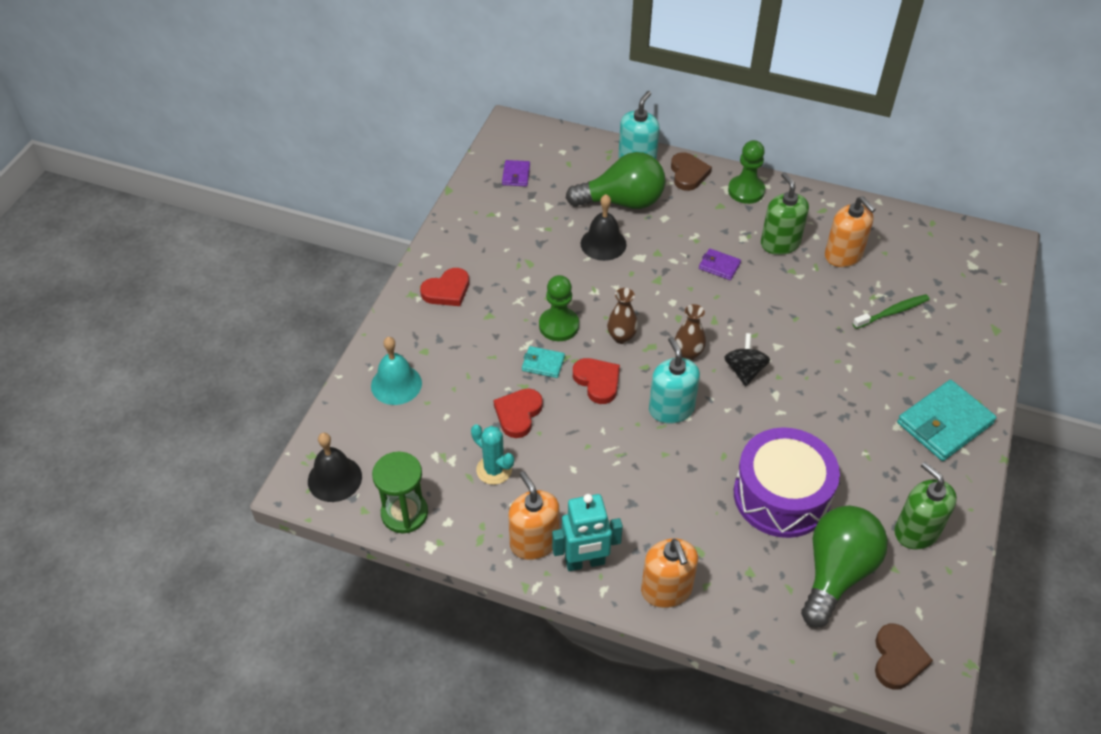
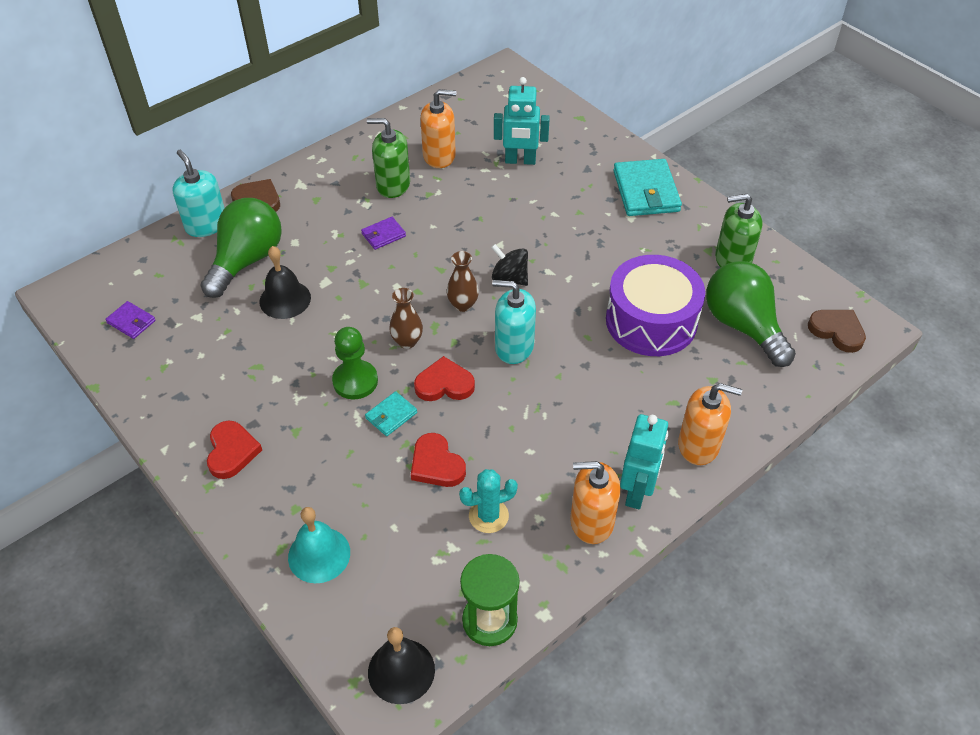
camera: 60 degrees left, 0 degrees up
green pawn [728,140,765,204] -> none
green toothbrush [853,294,930,329] -> turquoise robot [494,77,550,165]

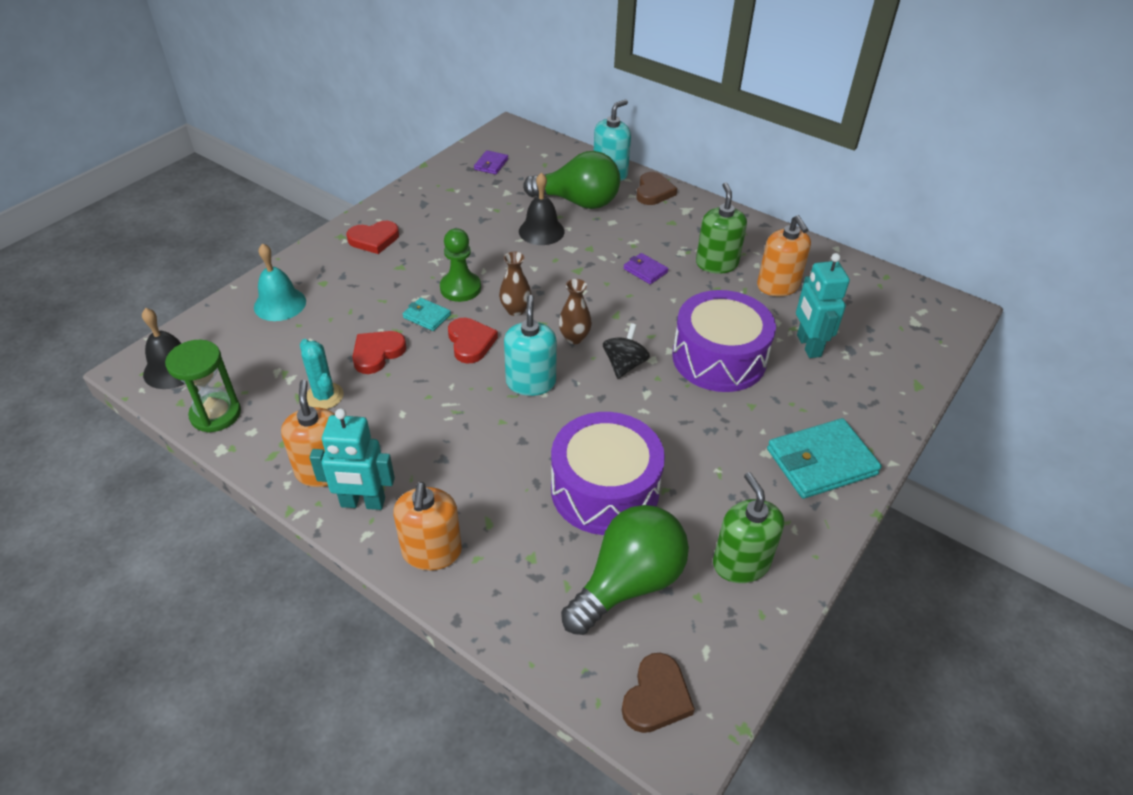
camera: 75 degrees right, 5 degrees down
none -> purple drum [672,290,776,392]

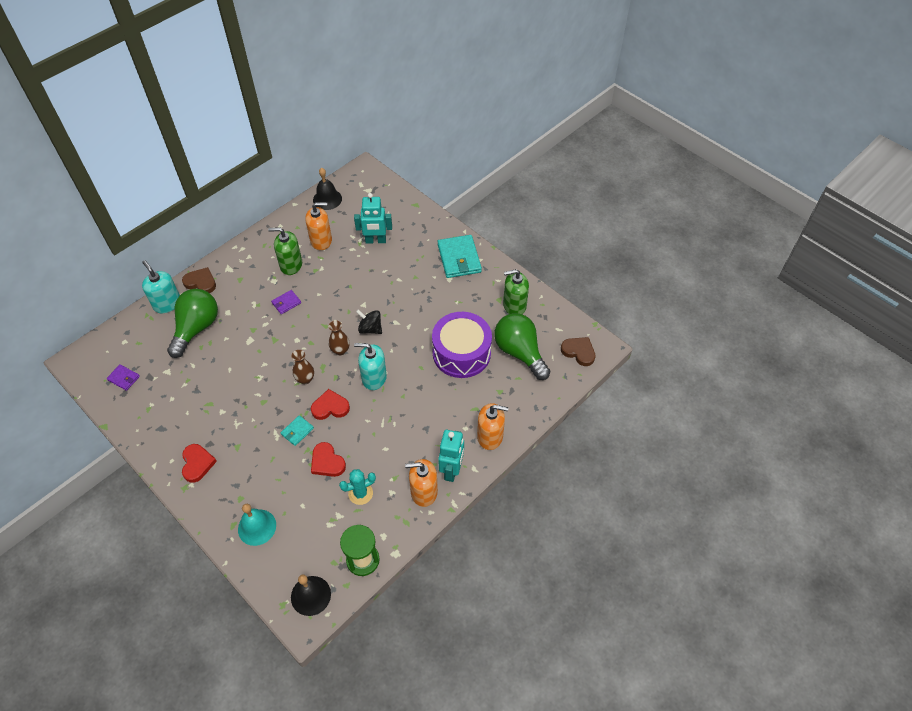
camera: 80 degrees left, 10 degrees up
green pawn [440,228,481,302] -> none
black bell [519,172,565,245] -> black bell moved to [313,168,342,210]
purple drum [672,290,776,392] -> none

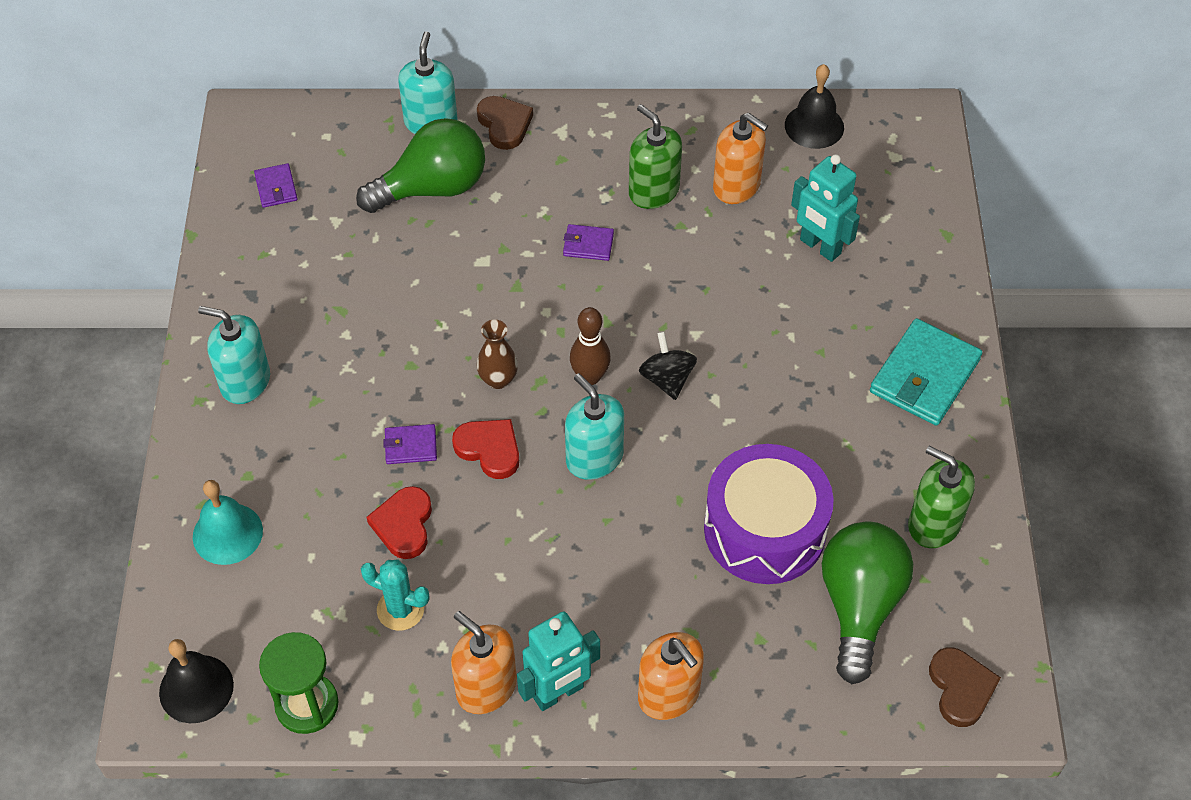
camera: 45 degrees right, 0 degrees up
red heart [182,444,217,483] -> turquoise soap dispenser [198,306,270,404]
turquoise wallet [281,415,314,446] -> purple wallet [383,424,437,464]
brown vase [329,320,349,355] -> brown bowling pin [570,307,611,385]

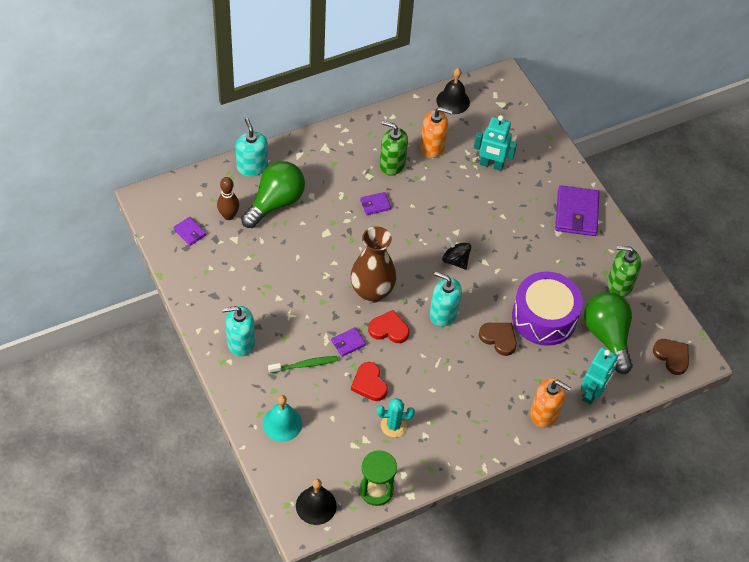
camera: 30 degrees left, 0 degrees up
orange soap dispenser [451,611,517,714] -> none
brown heart [477,96,533,150] -> brown heart moved to [479,323,517,356]
brown vase [477,320,518,389] -> brown vase [351,226,396,303], size x1.97
turquoise robot [517,611,600,711] -> turquoise robot moved to [581,347,618,405]
brown bowling pin [570,307,611,385] -> brown bowling pin moved to [217,177,239,220]
turquoise wallet [870,318,982,426] -> purple wallet [555,185,599,236]
none -> green toothbrush [268,356,338,373]

